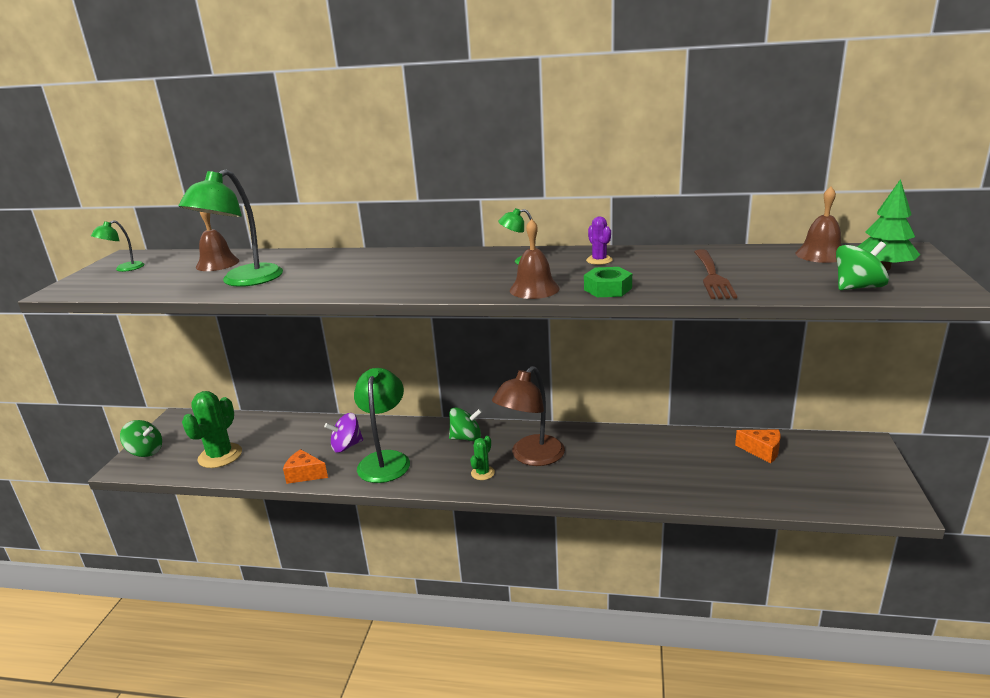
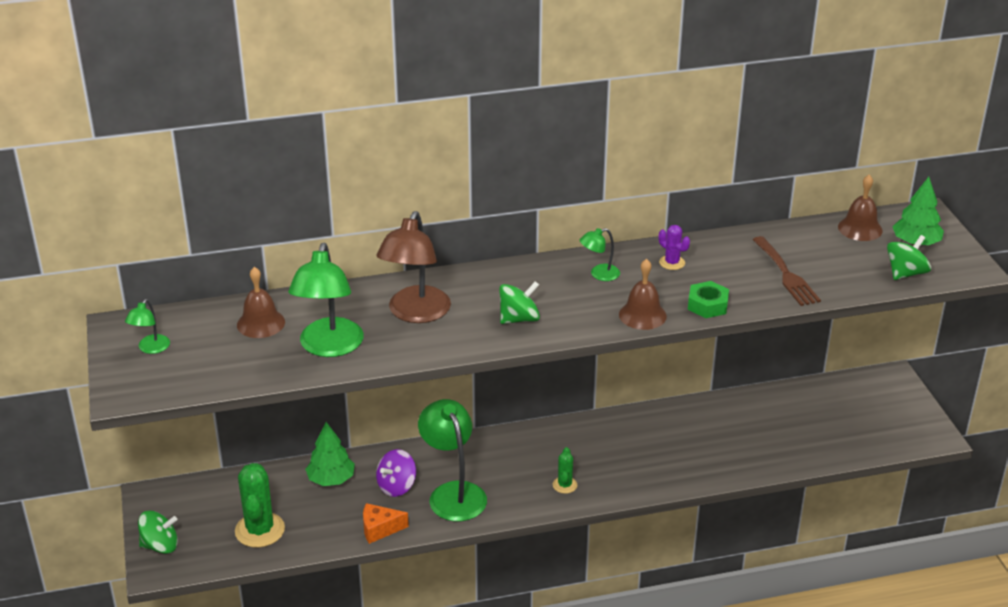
camera: 25 degrees left, 10 degrees up
green spinning top [449,407,482,441] -> green spinning top moved to [499,281,540,324]
brown lamp [492,366,565,466] -> brown lamp moved to [377,211,451,323]
orange cheese [735,430,781,463] -> none
none -> green tree [305,422,355,486]

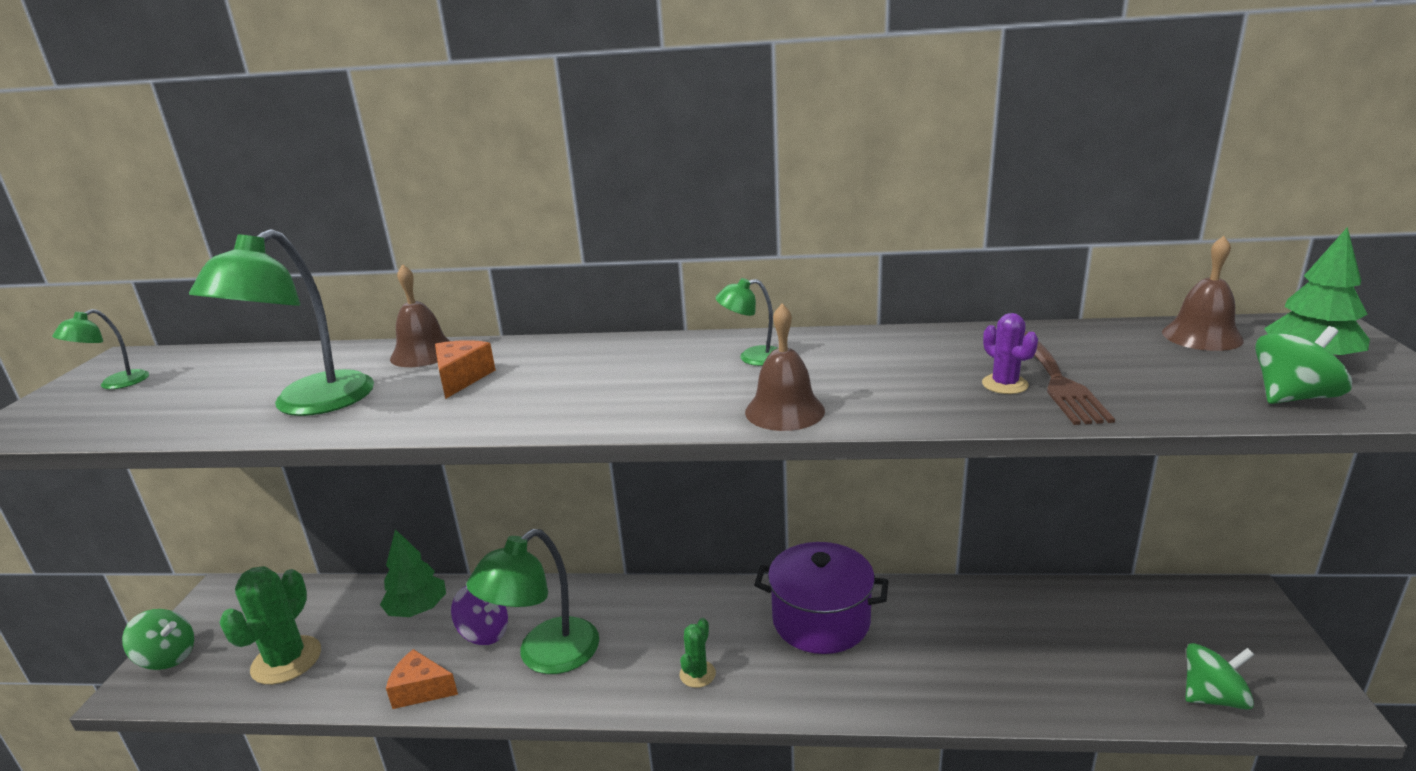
camera: 20 degrees right, 10 degrees down
brown bell [237,267,285,338] -> brown bell moved to [390,264,450,367]
purple spinning top [376,449,416,497] -> purple spinning top turned 135 degrees counterclockwise [451,586,508,645]
brown lamp [377,211,451,323] -> orange cheese [435,340,495,399]
green lamp [418,399,487,521] -> green lamp turned 135 degrees counterclockwise [466,529,599,674]
green spinning top [499,281,540,324] -> green spinning top moved to [1185,643,1255,710]
purple cactus [659,225,690,270] -> purple cactus moved to [982,313,1038,394]
green nut [688,281,729,318] -> none
none -> purple pot [754,542,889,654]

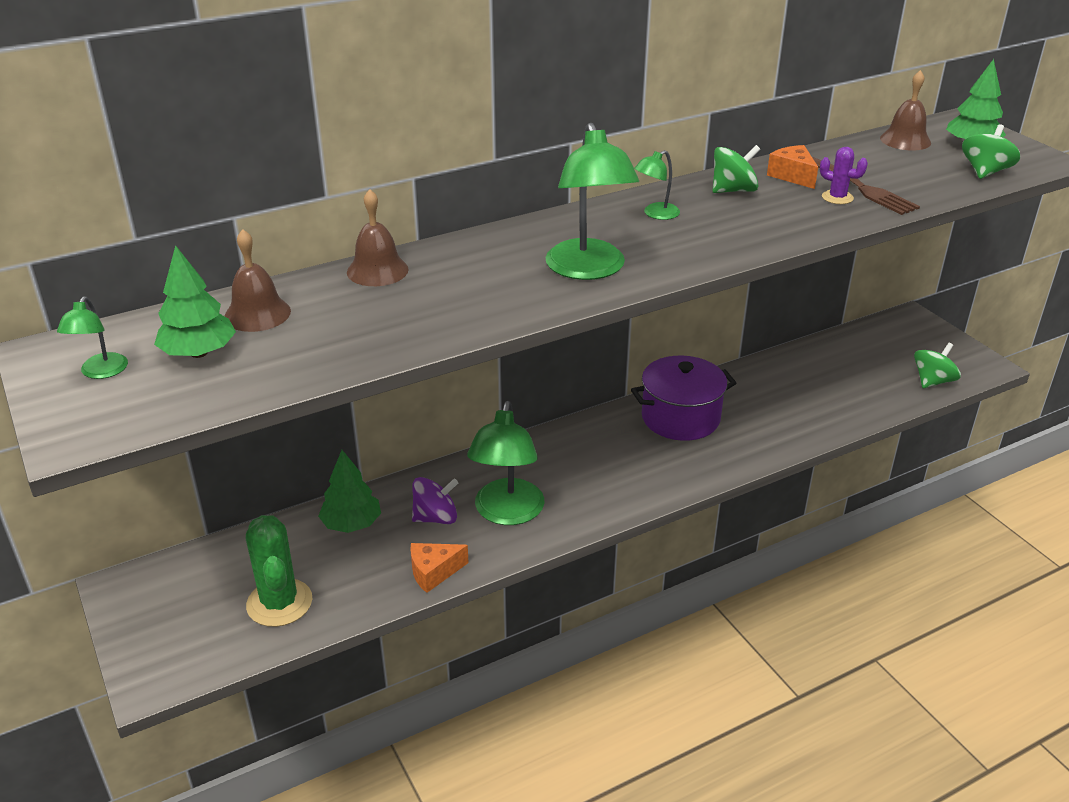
camera: 35 degrees left, 10 degrees up
green spinning top [122,609,194,670] -> green spinning top moved to [712,145,761,193]
green lamp [189,229,374,416] -> green lamp moved to [546,123,639,280]
orange cheese [435,340,495,399] -> orange cheese moved to [767,145,818,189]
green cactus [680,618,716,688] -> none
brown bell [745,304,825,431] -> brown bell moved to [225,229,291,332]
none -> green tree [154,245,236,358]

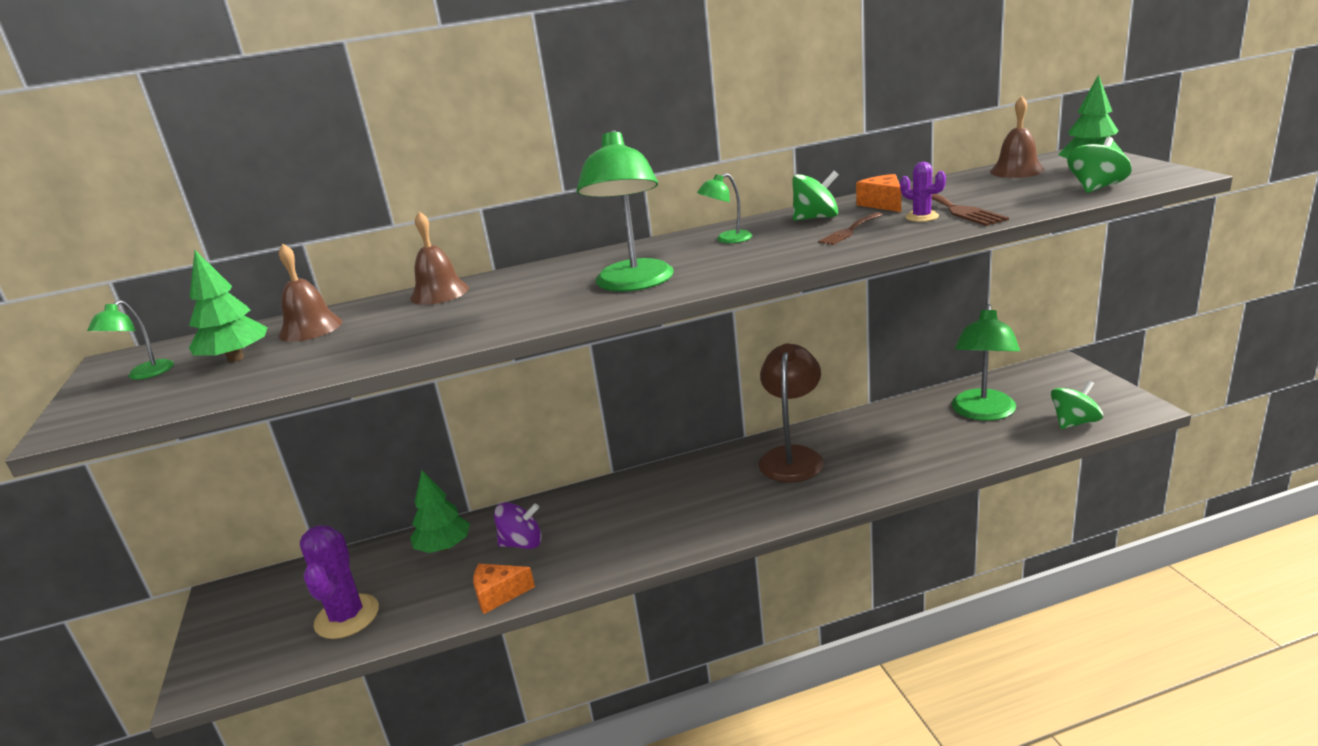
camera: 15 degrees right, 10 degrees down
green cactus [246,515,312,627] -> purple cactus [300,525,379,639]
green lamp [467,401,544,525] -> green lamp moved to [952,304,1020,421]
purple pot [631,356,737,441] -> brown lamp [759,343,824,482]
none -> brown fork [818,212,883,245]

